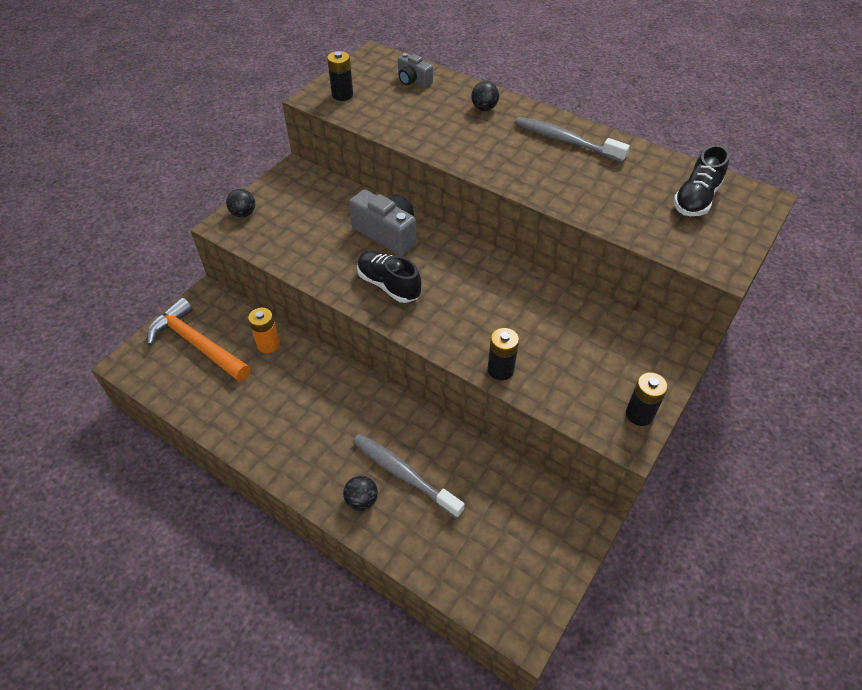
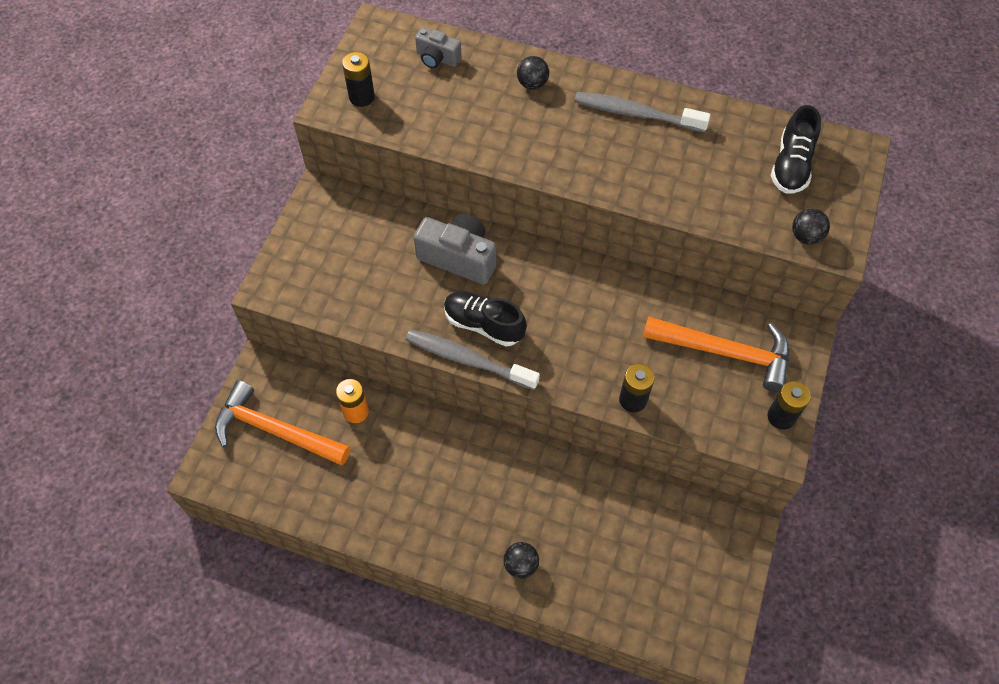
camera: 15 degrees left, 10 degrees up
black ball [226,189,255,217] -> black ball moved to [792,208,830,245]
grey toothbrush [353,434,465,519] -> grey toothbrush moved to [405,329,540,390]
none -> orange hammer [643,316,790,392]

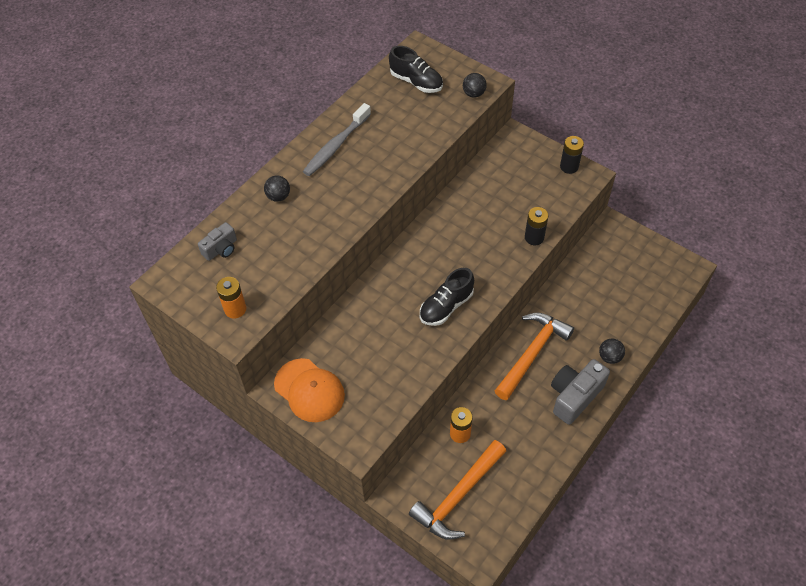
camera: 70 degrees left, 5 degrees down
black battery [342,52,375,107] -> orange battery [216,277,246,319]
grey toothbrush [405,329,540,390] -> none
grey camera [414,214,496,285] -> grey camera moved to [551,359,610,425]
orange hammer [643,316,790,392] -> orange hammer moved to [495,313,574,400]
none -> orange cap [274,358,345,422]

